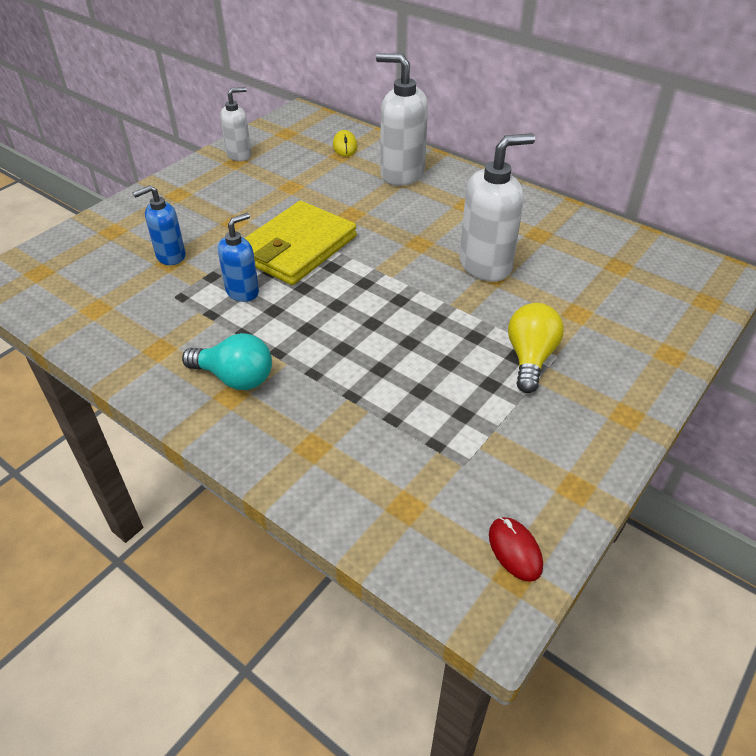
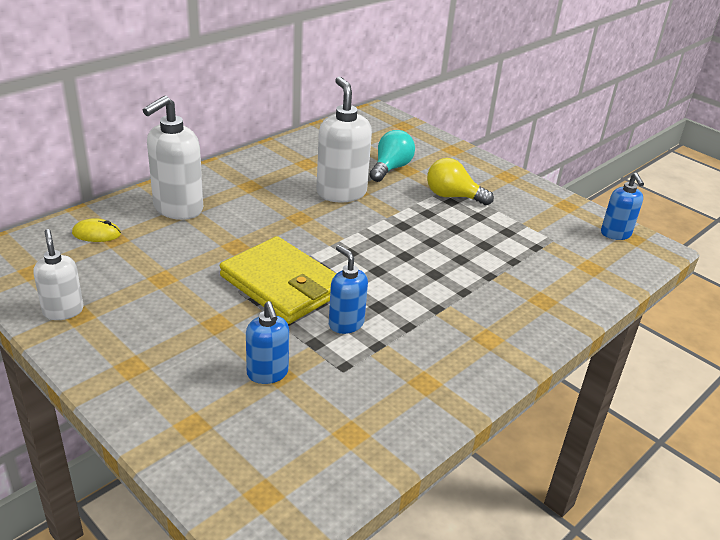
camera: 85 degrees left, 10 degrees down
turquoise light bulb [182,333,272,390] -> turquoise light bulb moved to [369,130,415,182]
red mouse [489,517,543,582] -> blue soap dispenser [601,173,644,240]

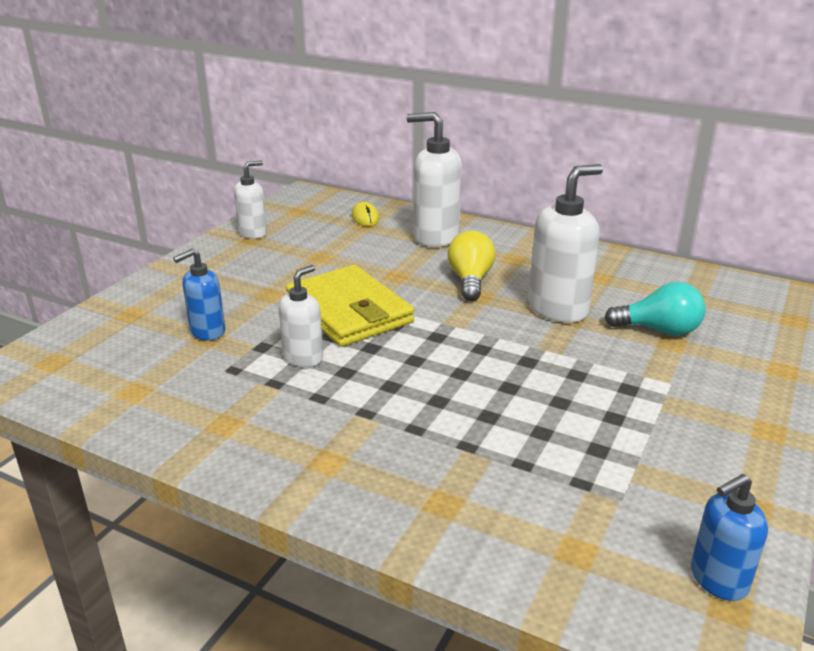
camera: 75 degrees right, 5 degrees down
yellow wallet [220,236,336,324] -> yellow wallet turned 60 degrees counterclockwise [285,265,414,347]
blue soap dispenser [329,245,368,334] -> white soap dispenser [279,265,323,367]
yellow light bulb [427,158,494,205] -> yellow light bulb moved to [447,231,495,301]

